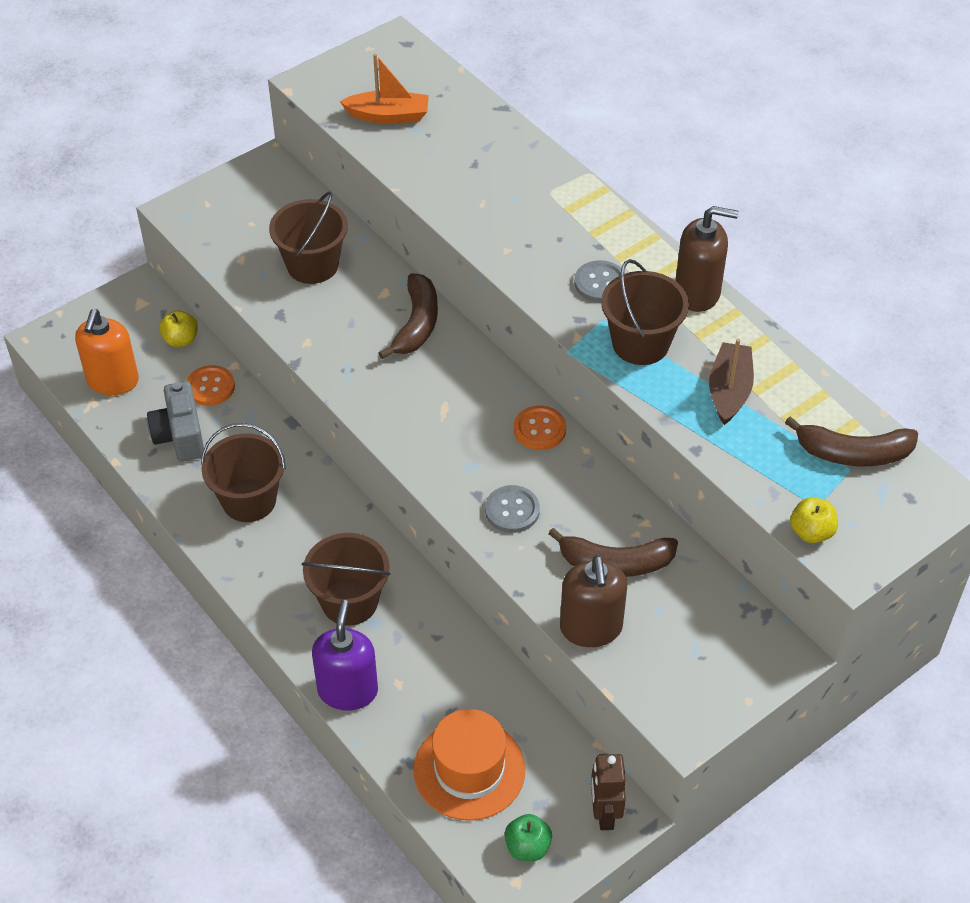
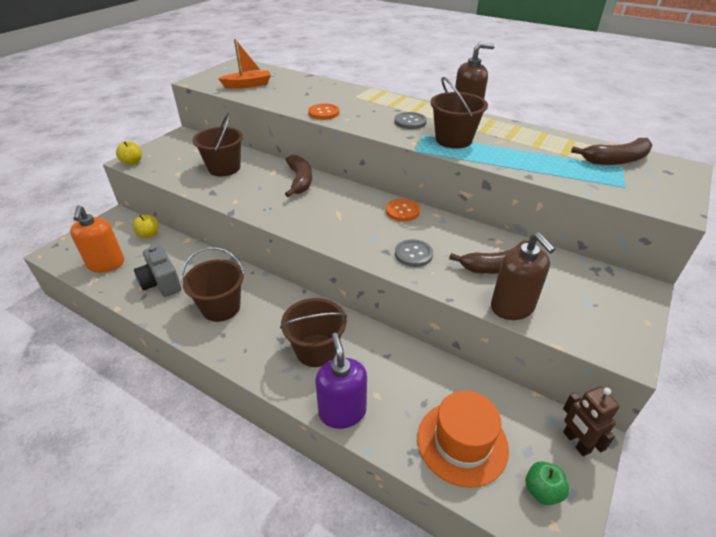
camera: 20 degrees left, 10 degrees down
orange button [187,365,235,406] -> orange button moved to [308,103,339,120]
brown boat [709,339,754,425] -> none
yellow apple [790,497,838,543] -> yellow apple moved to [116,142,142,165]

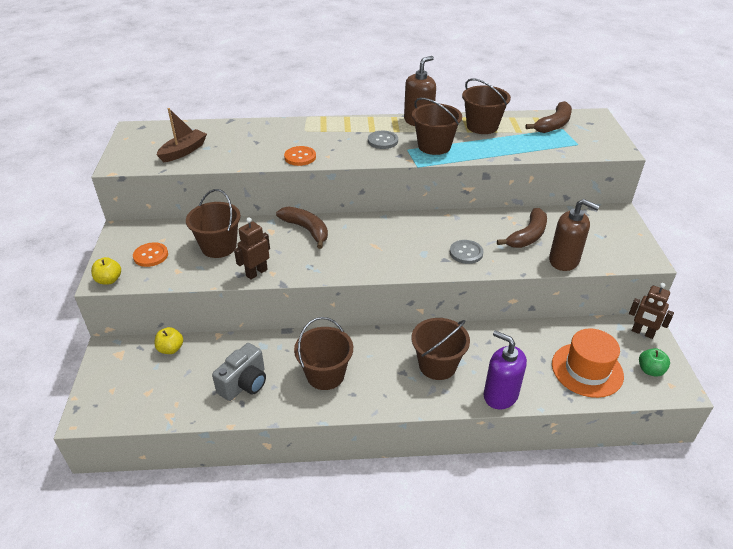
camera: 35 degrees left, 0 degrees up
orange soap dispenser [70,206,124,273] -> none
grey camera [134,245,182,297] -> grey camera turned 75 degrees counterclockwise [212,343,266,401]
orange boat [218,39,271,89] -> brown boat [157,108,207,162]
orange button [386,199,420,221] -> orange button moved to [133,242,168,267]
none -> brown robot [234,217,270,279]
none -> brown bucket [462,78,511,134]

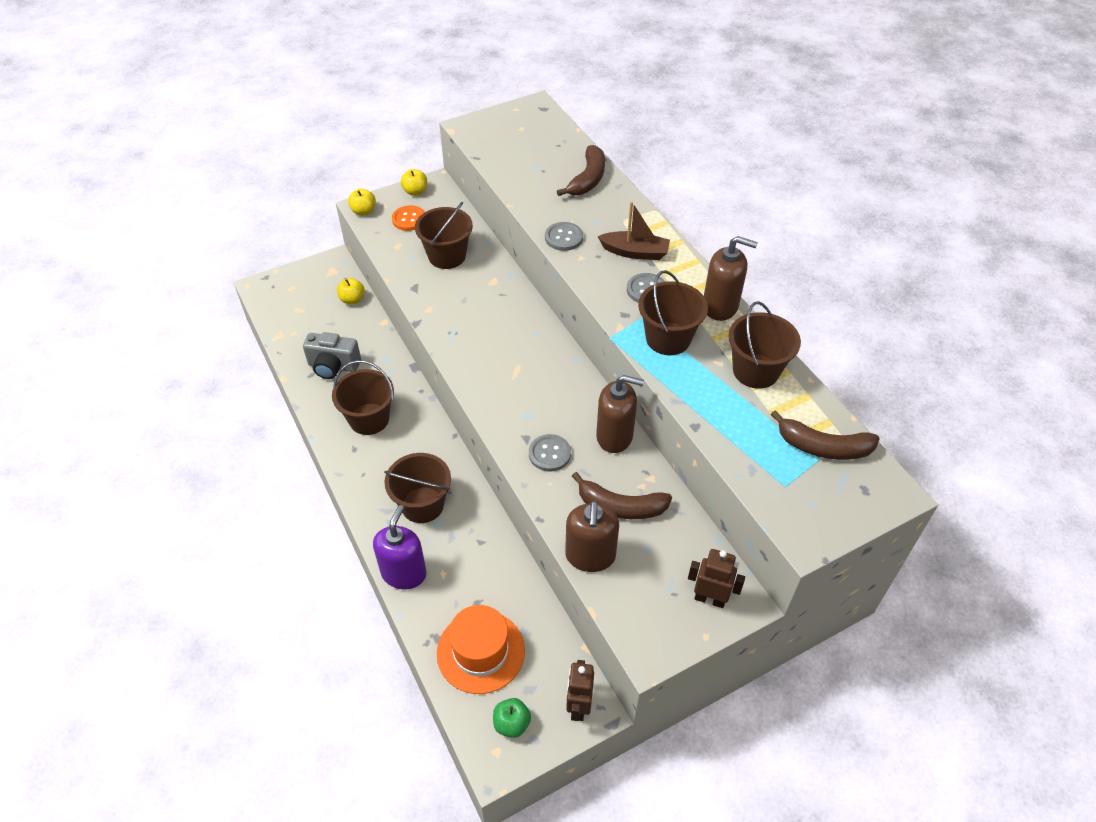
camera: 65 degrees right, 10 degrees up
brown boat [157,108,207,162] -> brown boat moved to [597,201,670,260]
brown robot [234,217,270,279] -> brown robot moved to [688,549,745,608]
brown banana [276,206,328,249] -> brown banana moved to [557,145,605,196]
orange button [284,146,316,166] -> grey button [545,222,583,251]
none -> yellow apple [401,169,427,196]
none -> brown soap dispenser [596,375,644,453]

